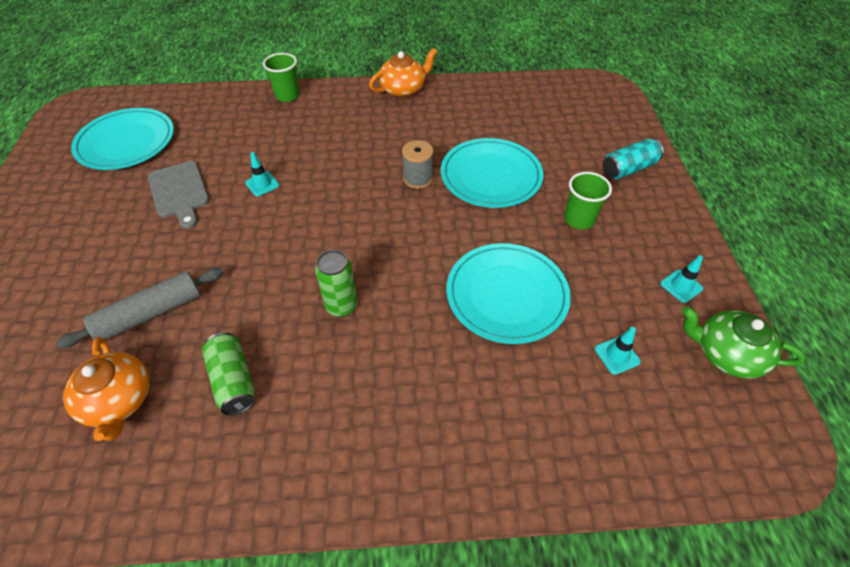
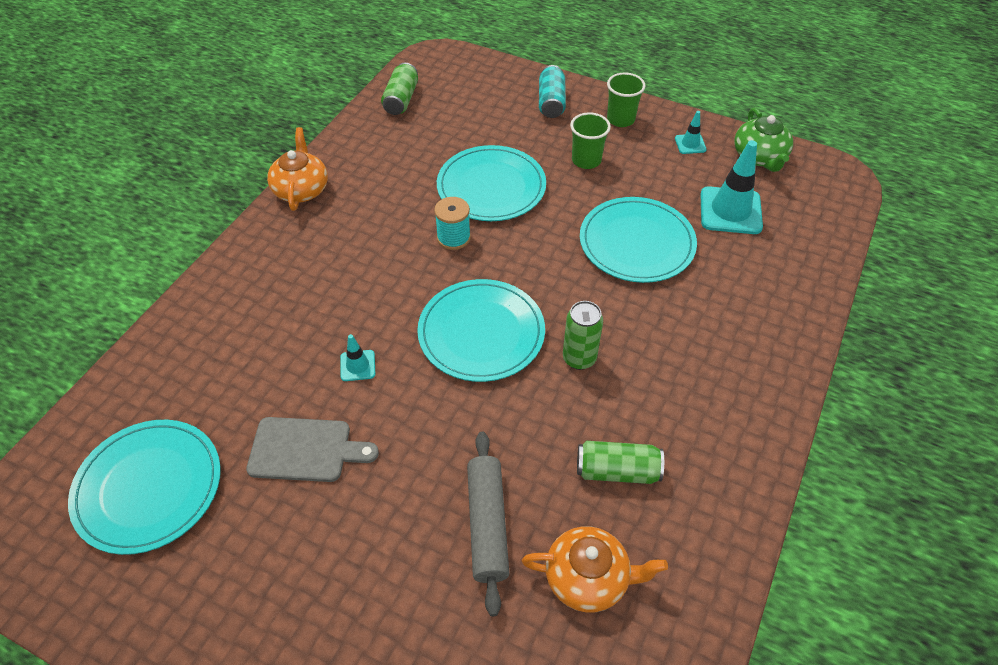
camera: 60 degrees left, 0 degrees up
green cup [263,53,300,102] -> green cup moved to [607,73,646,127]
grey spool [402,140,434,189] -> turquoise spool [434,197,471,250]
turquoise traffic cone [595,327,641,375] -> turquoise traffic cone [700,140,763,234], size x2.02
green teapot [682,306,806,379] -> green teapot turned 60 degrees counterclockwise [734,108,793,172]
none -> green can [381,63,418,115]
none -> turquoise plate [417,279,545,382]

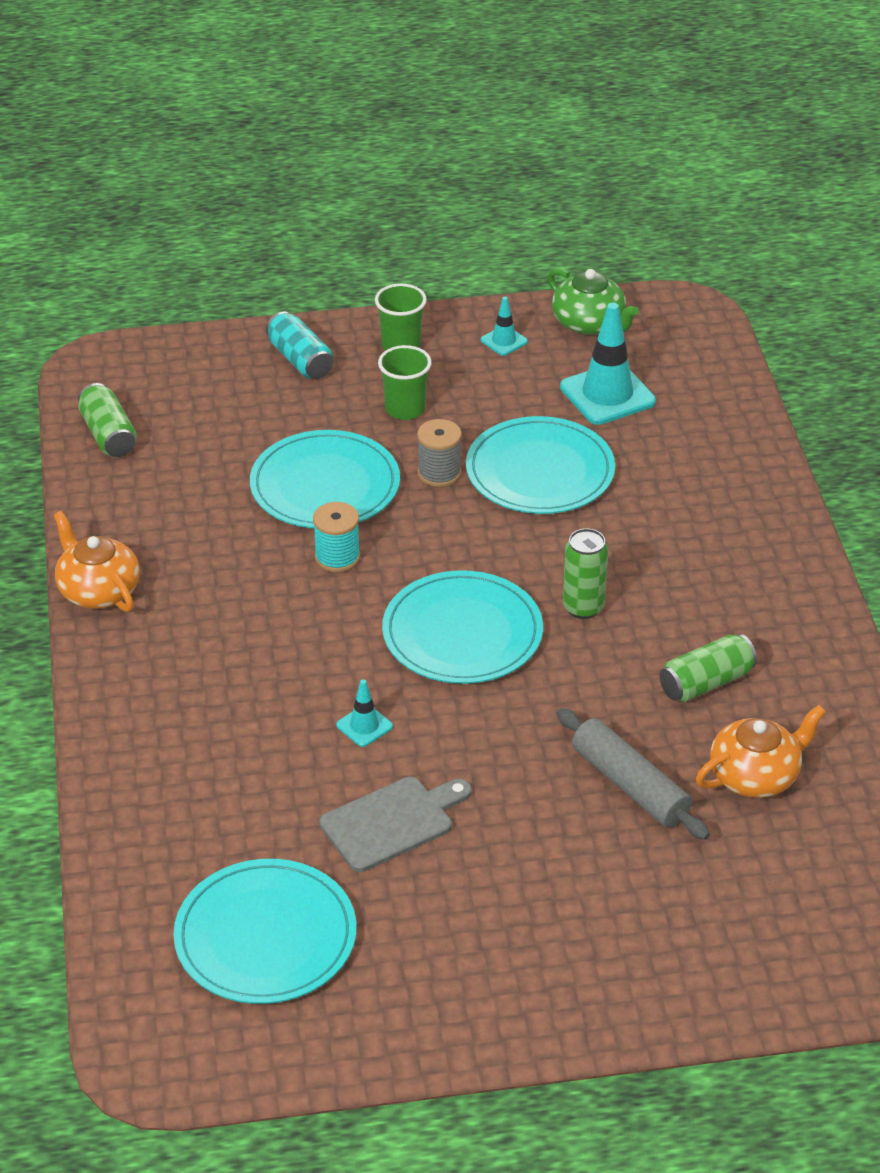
camera: 35 degrees left, 10 degrees down
none -> grey spool [417,419,462,487]

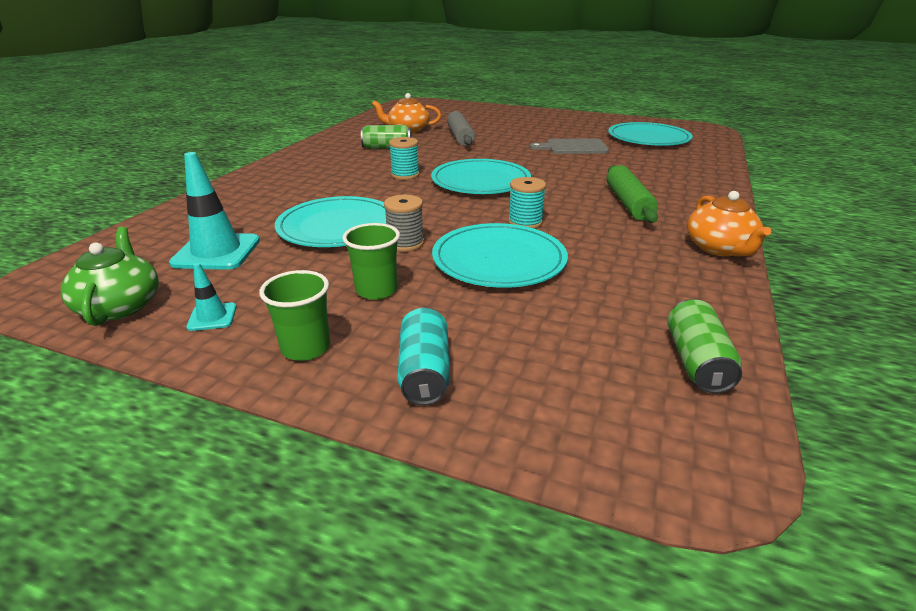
camera: 150 degrees left, 10 degrees down
turquoise traffic cone [336,679,393,747] -> none
green can [563,528,608,619] -> turquoise spool [389,137,420,180]
none -> green rolling pin [607,165,658,223]

